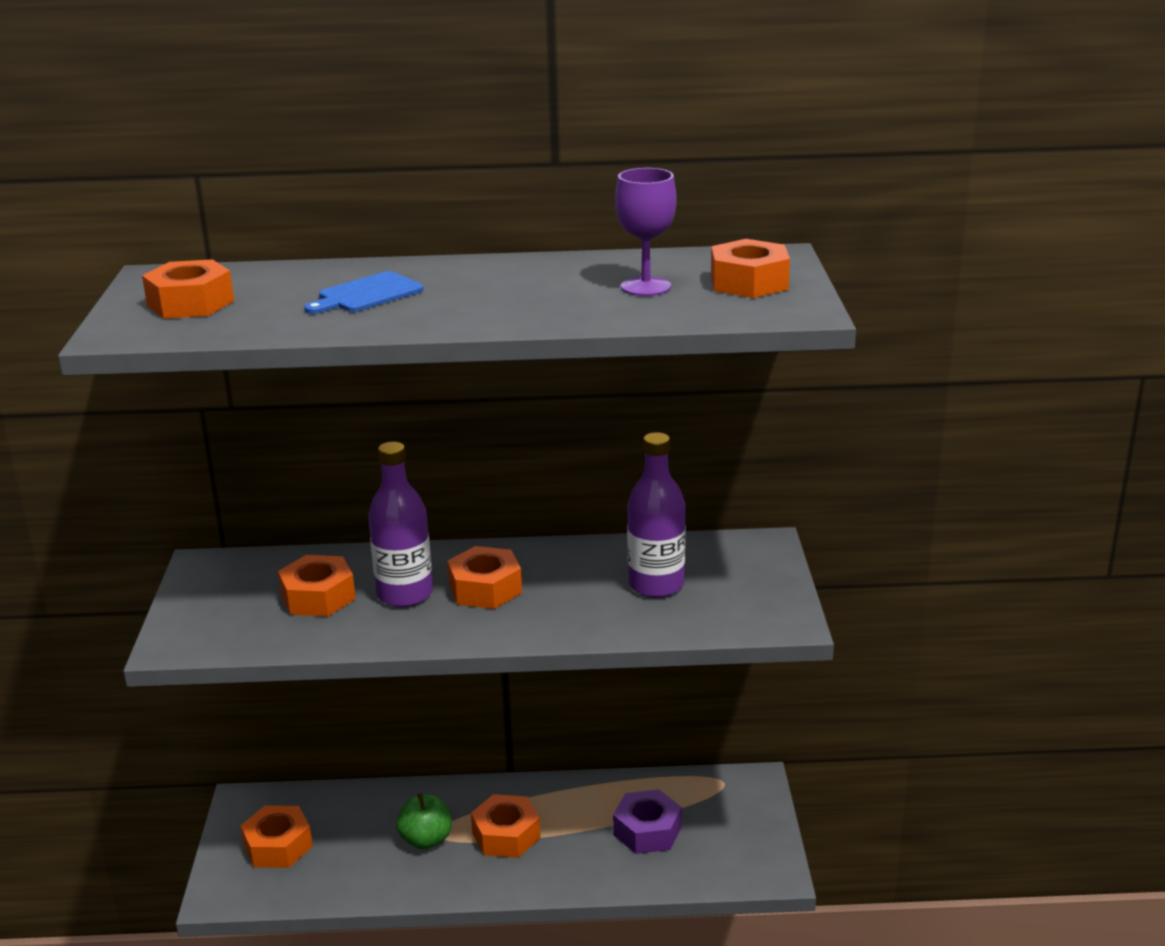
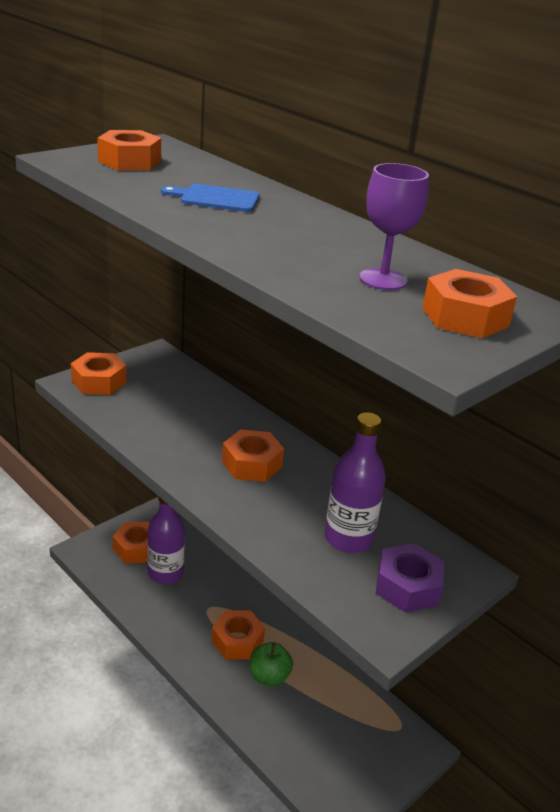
camera: 45 degrees right, 5 degrees up
orange nut [278,555,356,617] -> orange nut moved to [71,352,126,395]
purple bottle [368,442,433,607] -> purple bottle moved to [147,496,185,584]
green apple [396,793,452,849] -> green apple moved to [250,642,293,686]
purple nut [613,789,682,854] -> purple nut moved to [376,543,444,613]

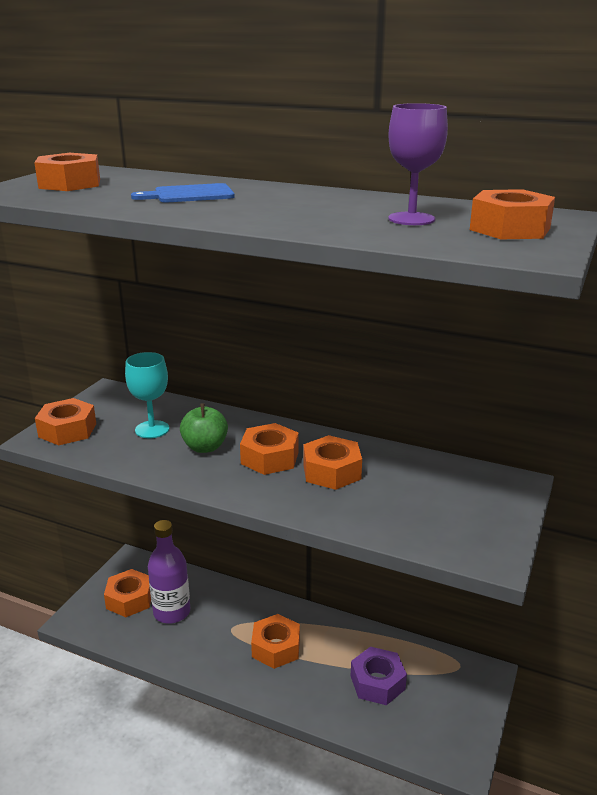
camera: 20 degrees left, 5 degrees down
green apple [250,642,293,686] -> green apple moved to [180,403,228,453]
purple bottle [325,412,386,553] -> none
purple nut [376,543,444,613] -> purple nut moved to [351,647,407,705]
none -> turquoise goblet [125,352,169,438]
none -> orange nut [303,435,362,490]

